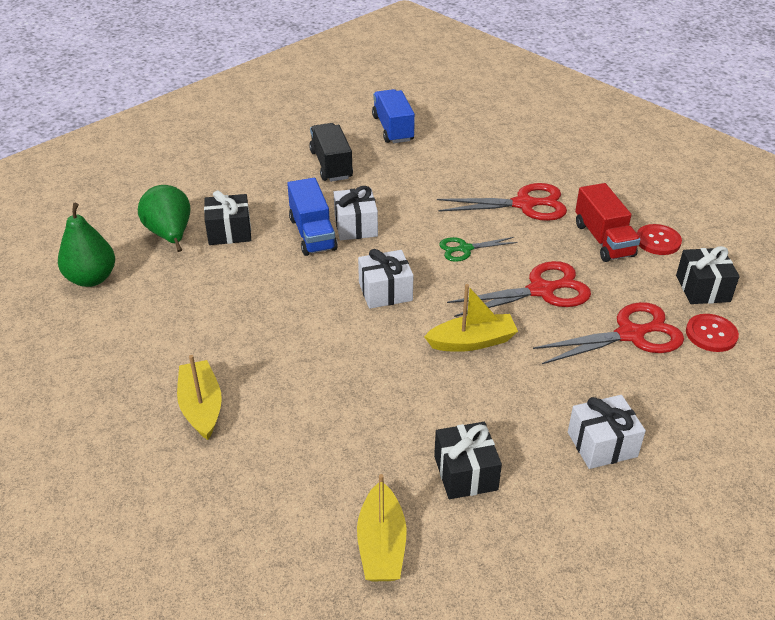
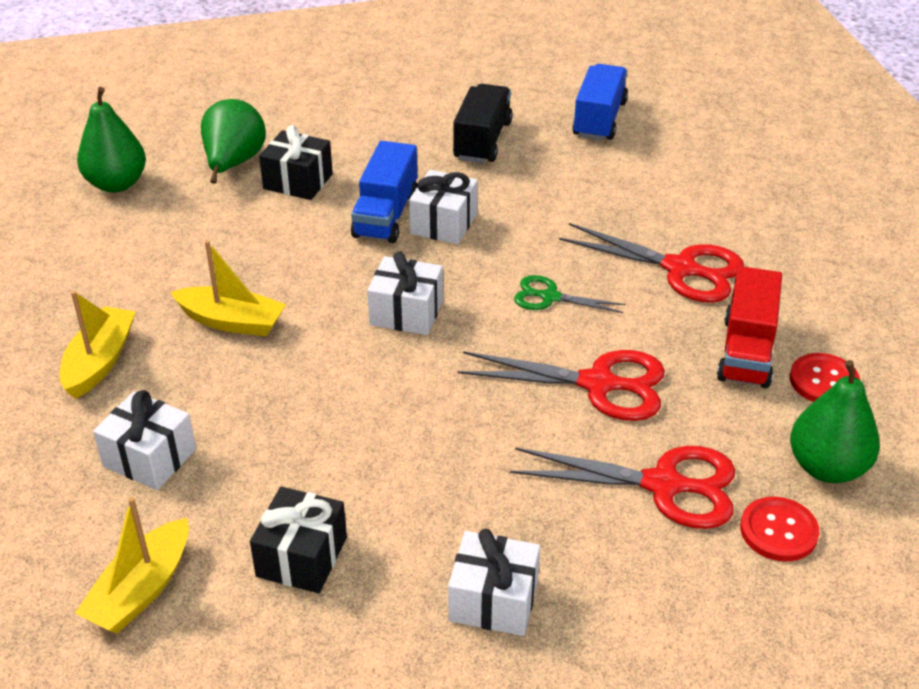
camera: 30 degrees right, 0 degrees up
yellow boat [424,284,518,352] -> yellow boat moved to [170,240,286,336]
black gift [676,246,740,304] -> green pear [790,360,880,483]
none -> white gift [93,390,196,490]

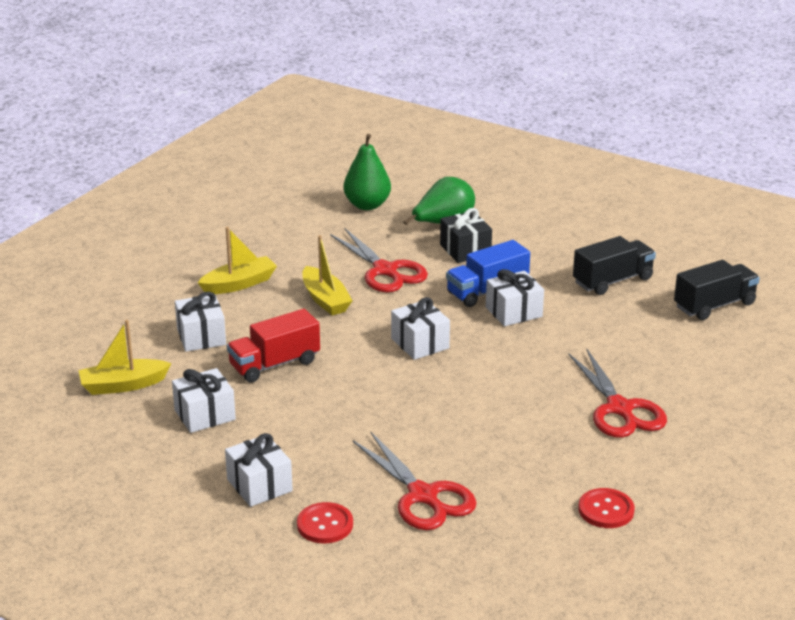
camera: 45 degrees right, 10 degrees down
black gift [250,487,347,593] -> white gift [172,368,236,433]
red scissors [458,350,665,421] -> red scissors moved to [330,228,428,292]
green scissors [514,275,626,313] -> none
blue truck [572,64,628,141] -> black truck [674,260,760,320]
red truck [717,266,782,388] -> red truck moved to [227,309,320,383]
red button [740,497,819,562] -> red button moved to [297,502,353,543]
green pear [790,360,880,483] -> none

